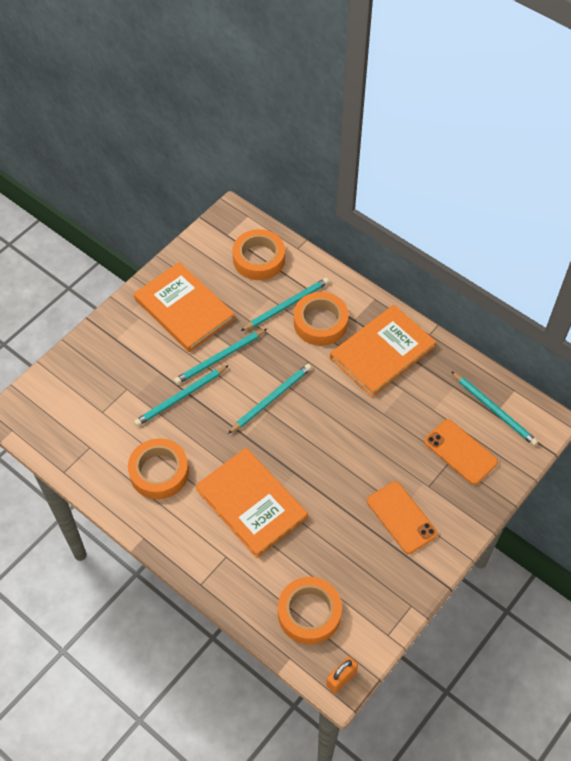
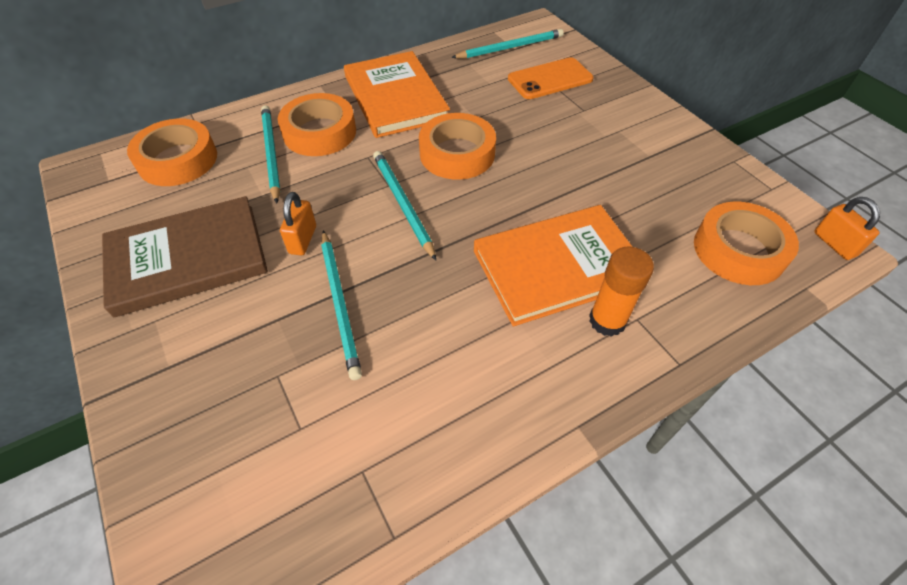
camera: 70 degrees left, 5 degrees down
orange tape [128,438,189,499] -> orange tape moved to [419,113,496,180]
orange book [134,262,235,352] -> brown book [102,196,268,318]
turquoise pencil [174,328,268,385] -> orange padlock [280,192,316,255]
orange phone [367,481,438,554] -> none
none -> orange glue stick [589,247,654,337]

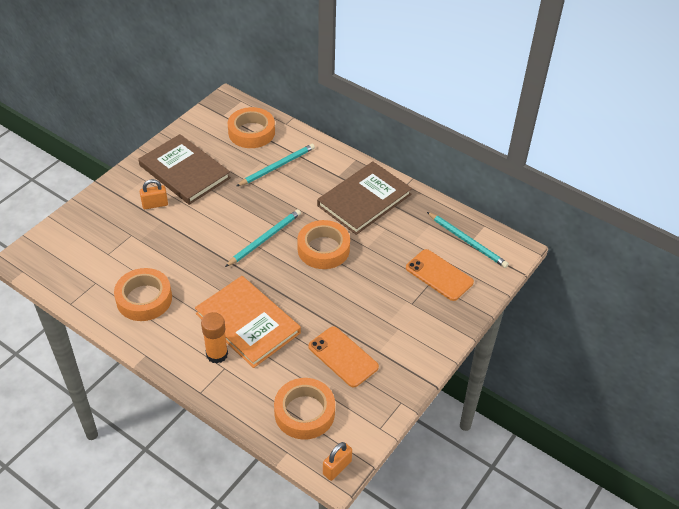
camera: 65 degrees right, 5 degrees down
orange tape [278,93,356,156] -> orange tape moved to [114,268,172,321]
orange padlock [280,192,316,255] -> orange padlock moved to [140,179,168,209]
turquoise pencil [321,230,362,380] -> none
orange book [344,51,450,138] -> brown book [317,161,412,235]
none -> orange phone [308,326,379,388]

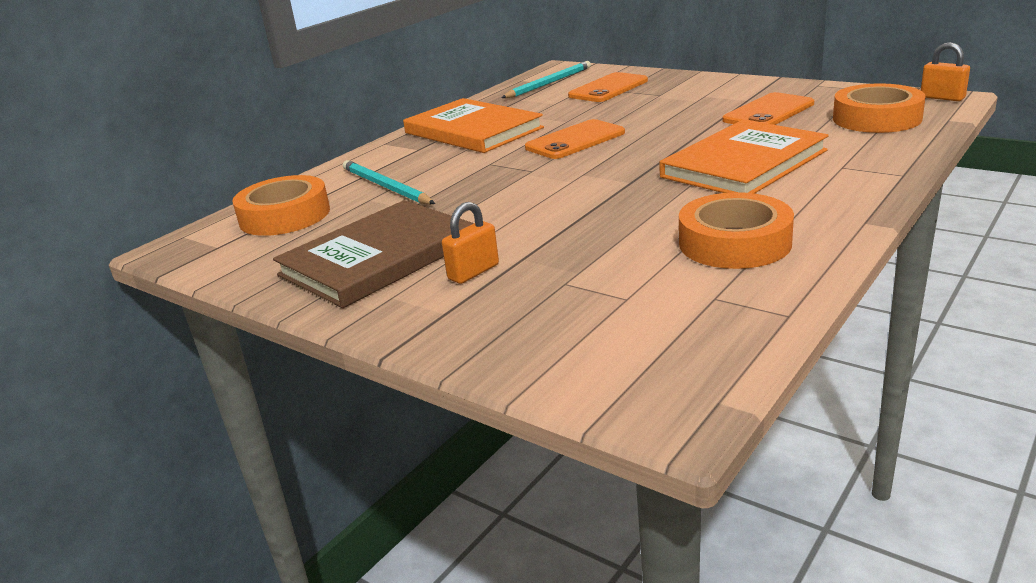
camera: 85 degrees left, 20 degrees down
orange padlock [140,179,168,209] -> orange padlock turned 60 degrees clockwise [442,202,499,284]
orange glue stick [201,312,228,363] -> none
turquoise pencil [225,209,301,267] -> none
orange tape [297,220,350,269] -> orange phone [525,119,625,159]
brown book [317,161,412,235] -> orange book [403,98,544,153]

